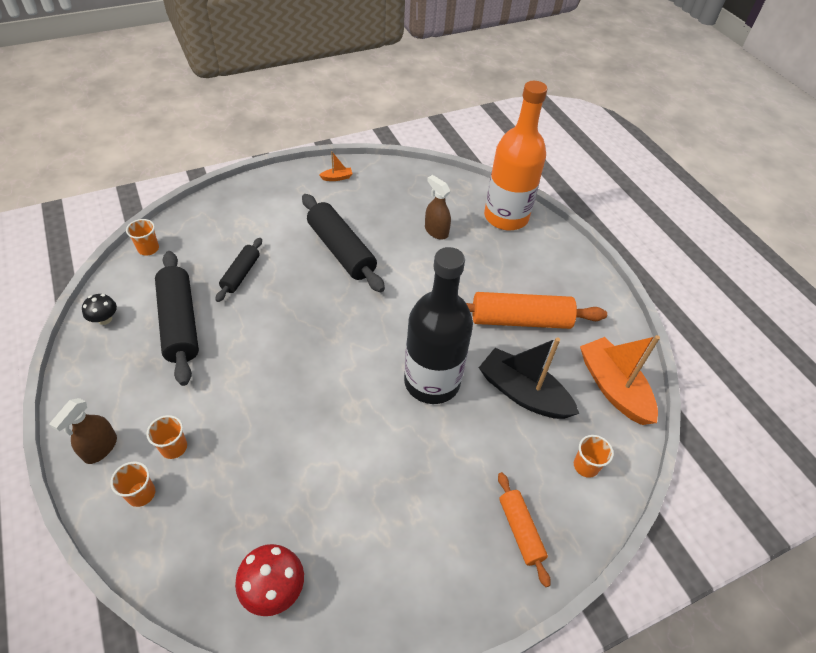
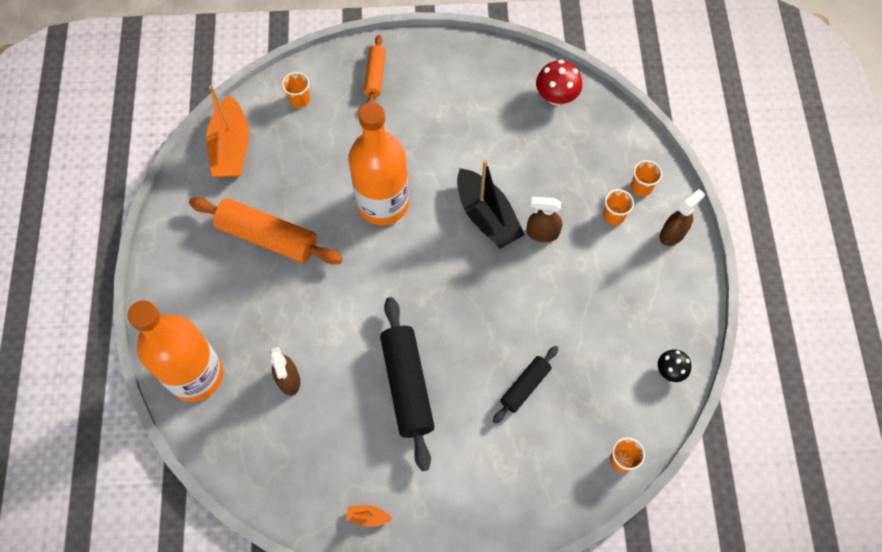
camera: 155 degrees left, 15 degrees up
black rolling pin [155,251,199,386] -> none
black bottle [404,247,473,404] -> orange bottle [348,102,409,225]
black boat [479,337,579,419] -> black boat moved to [457,160,525,249]
none -> brown spray bottle [526,197,562,242]

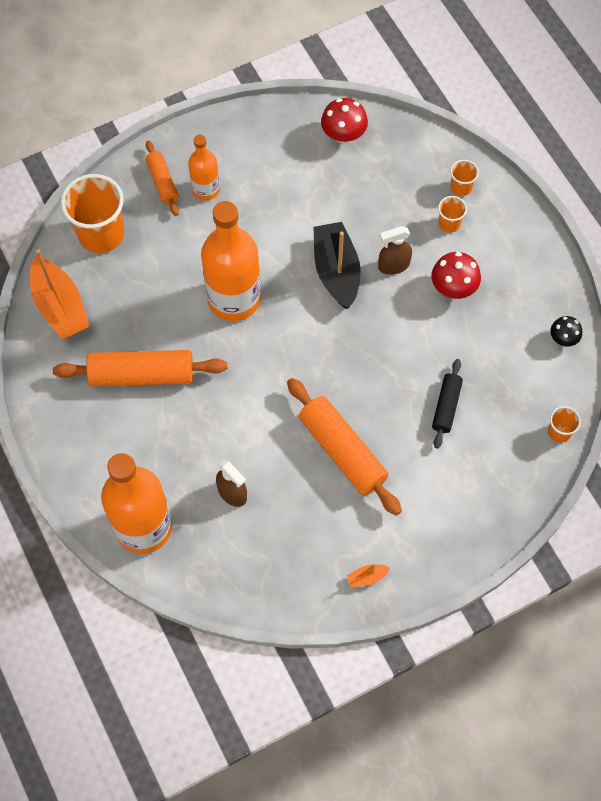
camera: 25 degrees left, 0 degrees up
orange cup [282,72,310,108] -> orange cup [61,174,124,253], size x2.12
black rolling pin [380,297,435,471] -> orange rolling pin [287,378,402,516]
black boat [457,160,525,249] -> black boat turned 135 degrees counterclockwise [313,222,361,309]
brown spray bottle [660,189,705,246] -> none
none -> orange bottle [188,135,220,201]
none -> red mushroom [432,252,481,299]

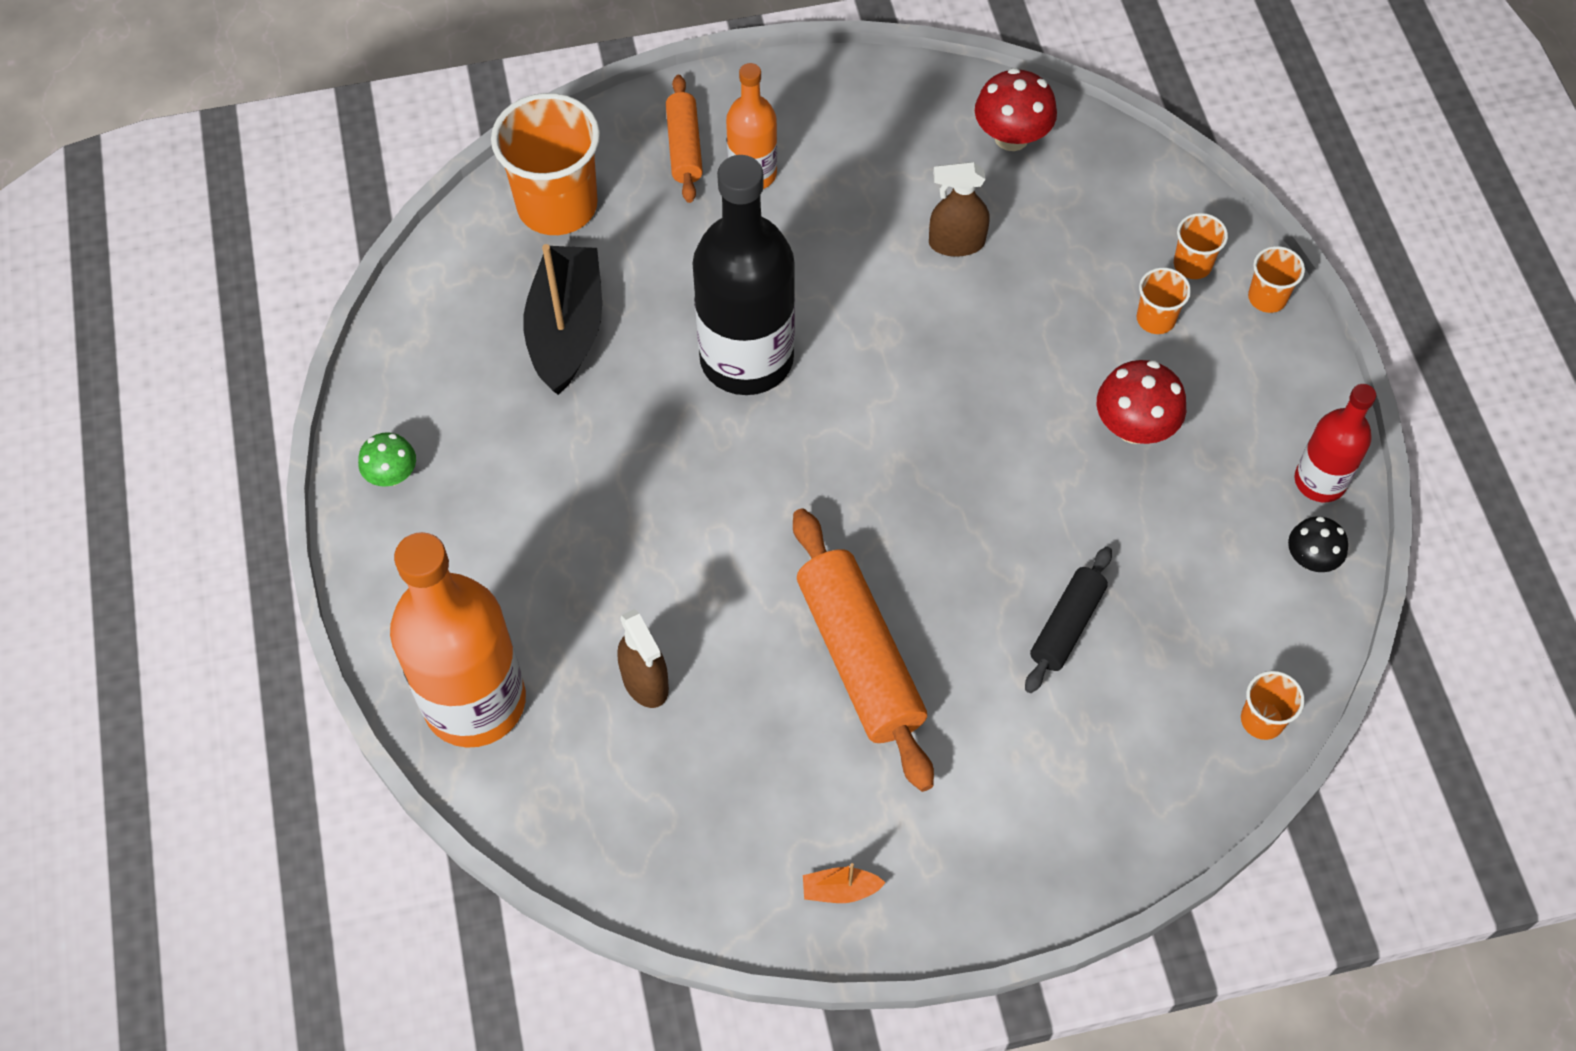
camera: 15 degrees right, 5 degrees down
orange boat [30,249,90,339] -> none
orange rolling pin [53,350,227,386] -> none
orange bottle [201,201,261,321] -> black bottle [692,155,795,395]
black boat [313,222,361,309] -> black boat moved to [523,244,602,395]
brown spray bottle [378,226,412,275] -> brown spray bottle moved to [929,162,990,257]
none -> green mushroom [358,432,416,487]
none -> orange cup [1248,246,1305,313]
none -> red bottle [1295,384,1376,502]

